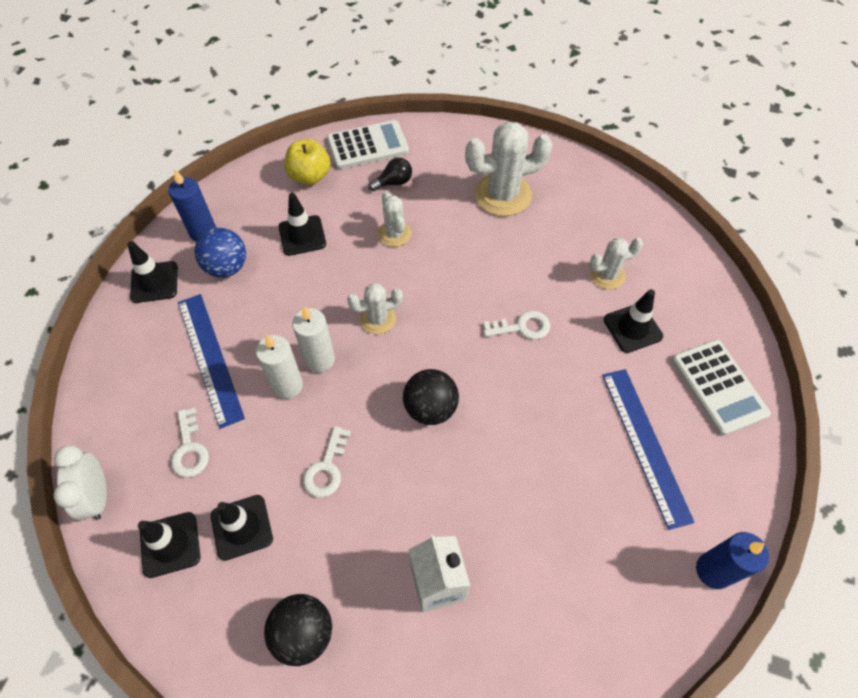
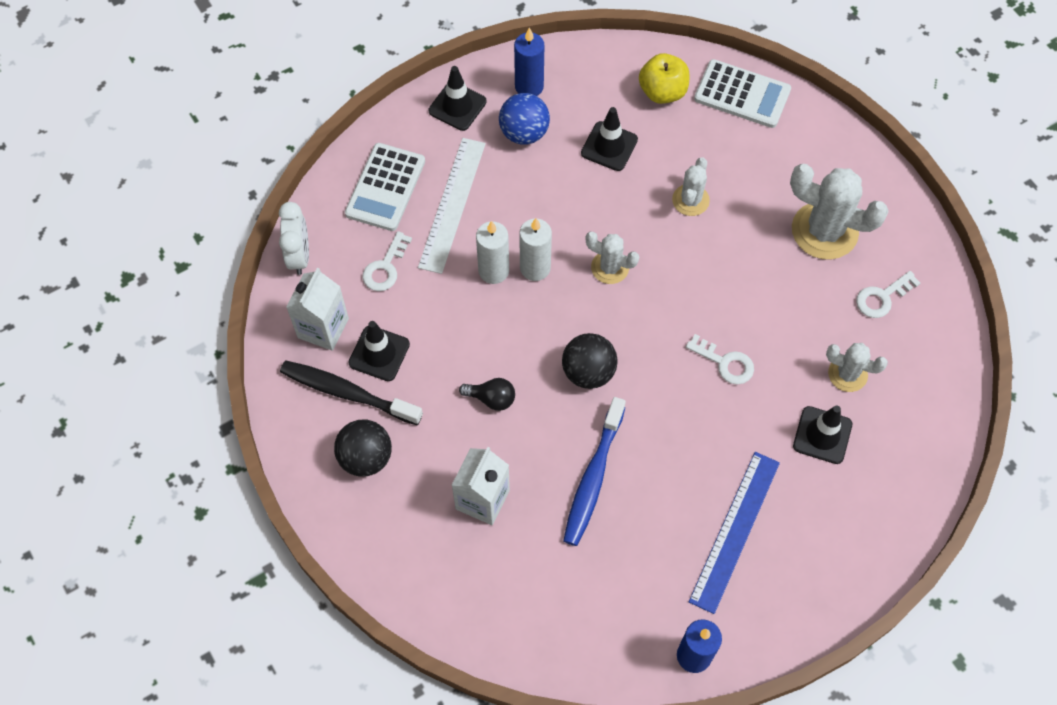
camera: 40 degrees right, 5 degrees up
white clock [54,445,107,520] -> white clock turned 150 degrees clockwise [279,202,309,275]
black traffic cone [138,512,200,578] -> white carton [286,268,349,351]
blue ruler [178,294,245,429] -> white ruler [418,138,486,274]
white key [303,426,351,497] -> white key moved to [856,271,920,318]
black light bulb [368,158,412,191] -> black light bulb moved to [459,378,515,411]
white calculator [672,339,771,436] -> white calculator moved to [345,143,425,231]
none -> black toothbrush [280,361,423,425]
none -> blue toothbrush [563,397,626,546]

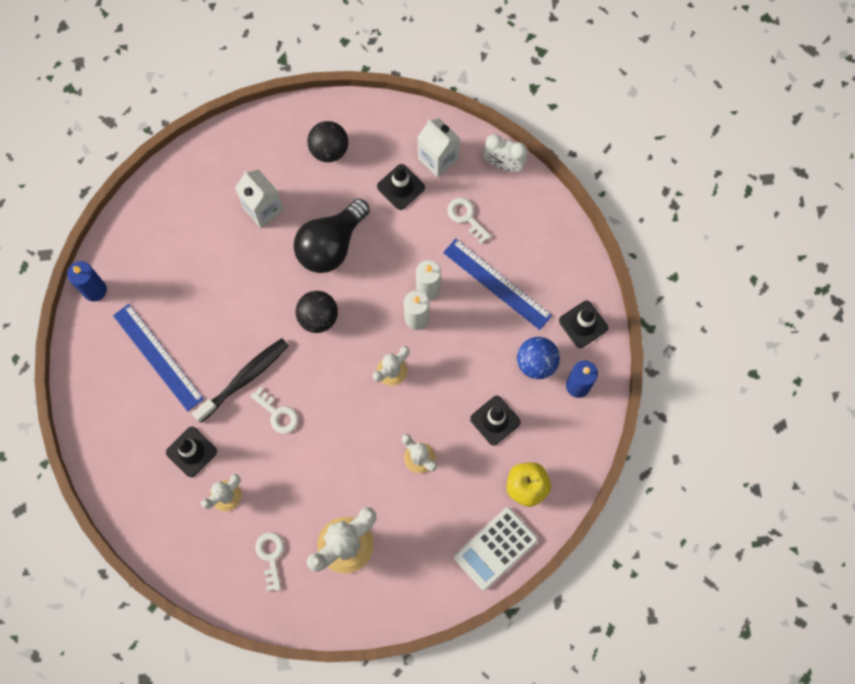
camera: 115 degrees right, 10 degrees up
black toothbrush [280,361,423,425] -> black toothbrush moved to [192,338,289,423]
white calculator [345,143,425,231] -> none
white ruler [418,138,486,274] -> blue ruler [443,239,552,330]
black light bulb [459,378,515,411] -> black light bulb [294,198,370,273], size x2.19
blue toothbrush [563,397,626,546] -> none
white key [686,334,754,385] -> white key turned 105 degrees counterclockwise [251,387,299,434]

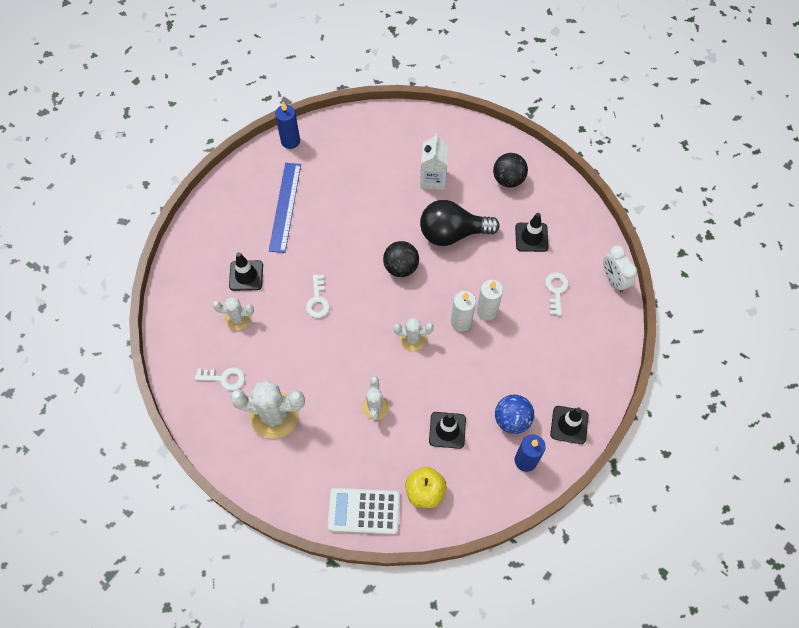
camera: 45 degrees right, 10 degrees down
black toothbrush [192,338,289,423] -> none
white key [255,532,284,591] -> white key turned 60 degrees clockwise [195,367,245,391]
white carton [417,118,460,178] -> none
blue ruler [443,239,552,330] -> none

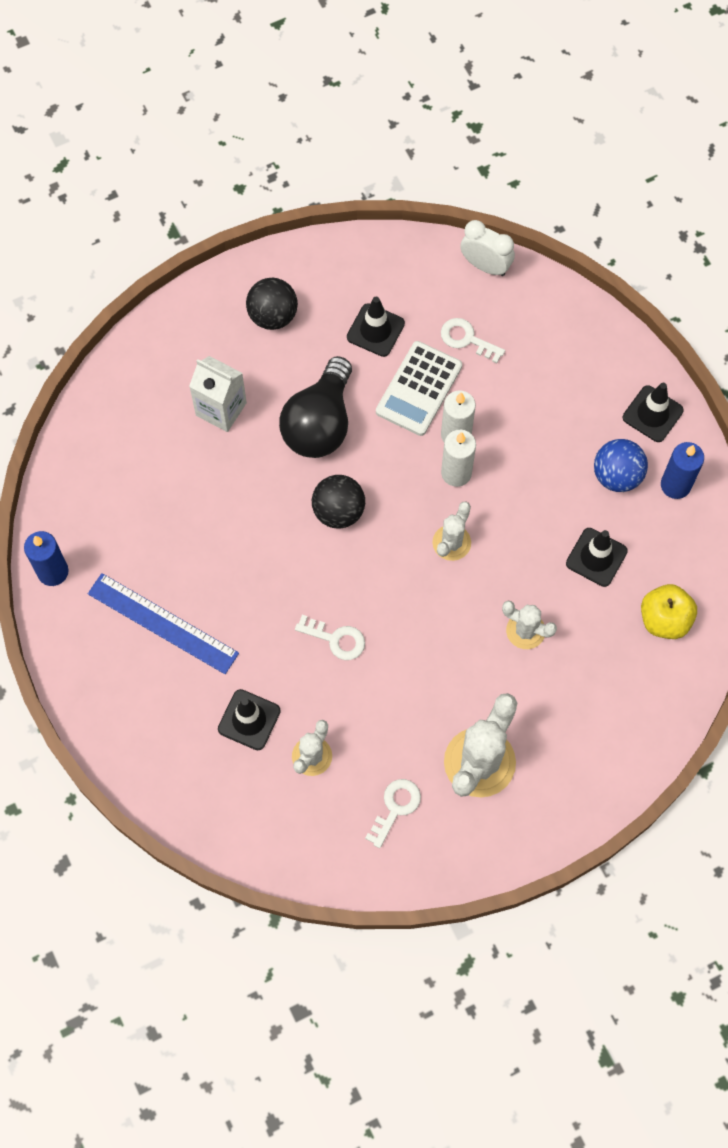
camera: 65 degrees left, 5 degrees up
white calculator [327,488,400,534] -> white calculator moved to [376,341,462,436]
white clock [603,245,637,292] -> white clock turned 150 degrees counterclockwise [460,220,515,276]

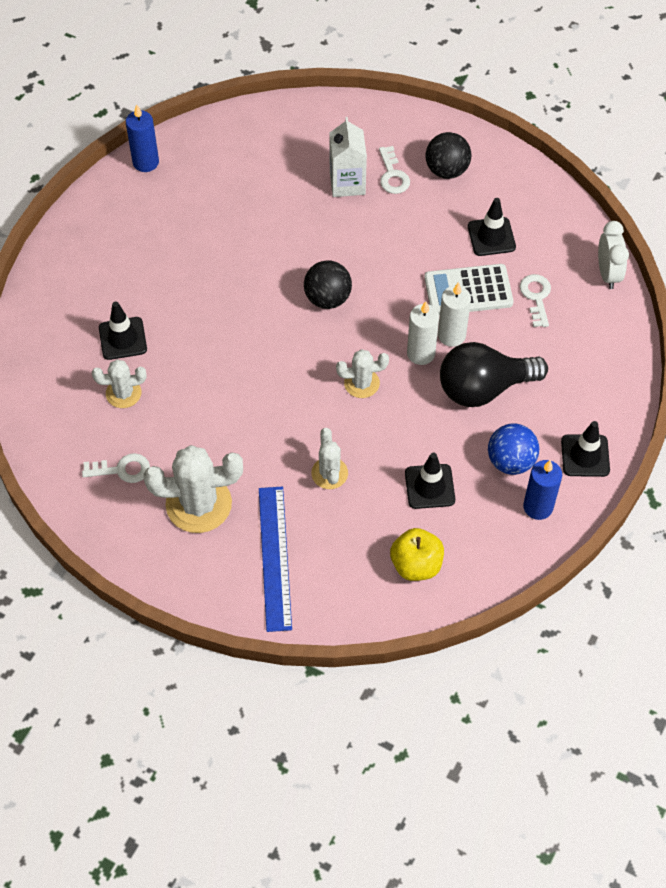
camera: 55 degrees right, 10 degrees down
blue ruler [88,573,239,674] -> blue ruler moved to [259,487,292,632]
black light bulb [279,356,352,458] -> black light bulb moved to [440,342,548,407]
white key [295,615,365,660] -> white key moved to [379,146,410,194]

